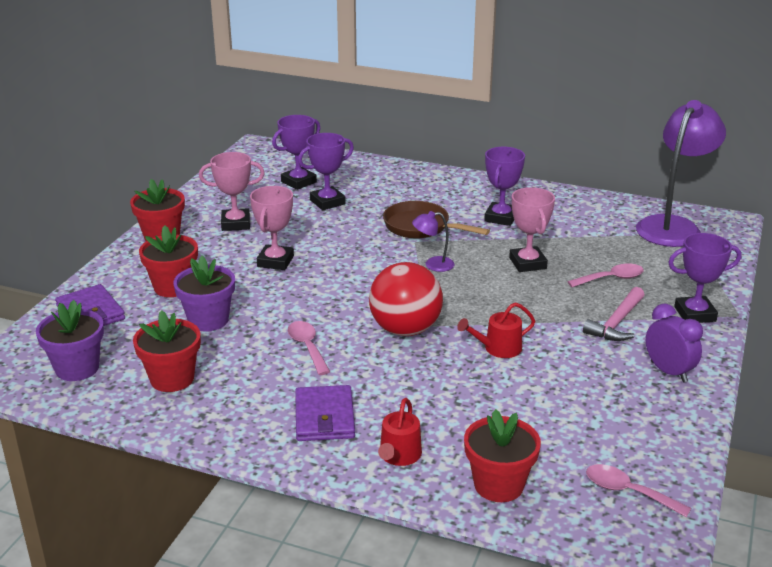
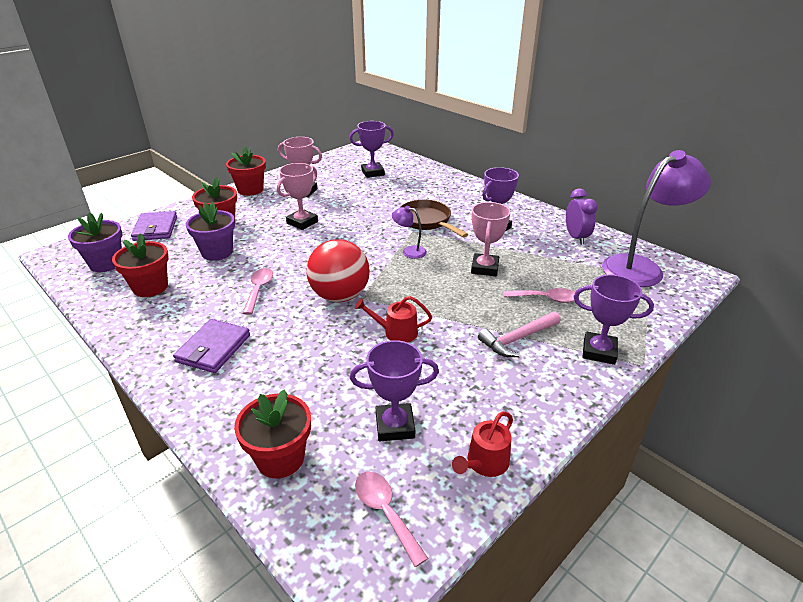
camera: 25 degrees right, 5 degrees up
purple trophy [298,133,354,210] -> purple trophy moved to [350,340,439,441]
red watering can [378,398,422,466] -> red watering can moved to [452,411,513,477]
purple clock [646,304,703,383] -> purple clock moved to [566,189,598,245]

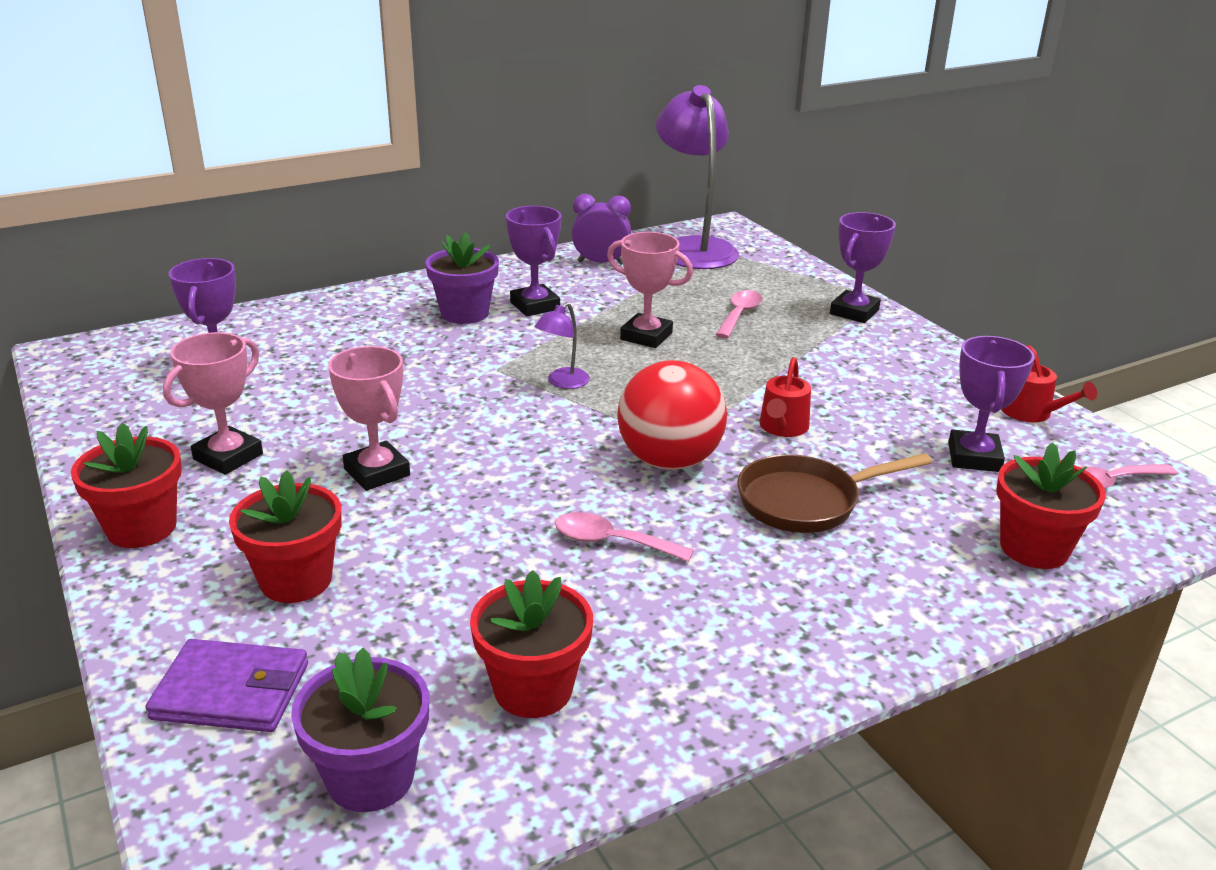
camera: 75 degrees left, 5 degrees down
purple wallet [173,319,250,373] -> none
purple flower pot [186,202,235,261] -> purple flower pot moved to [425,232,499,324]
brown pan [401,200,468,238] -> brown pan moved to [737,453,932,533]
pink hammer [478,311,560,357] -> none

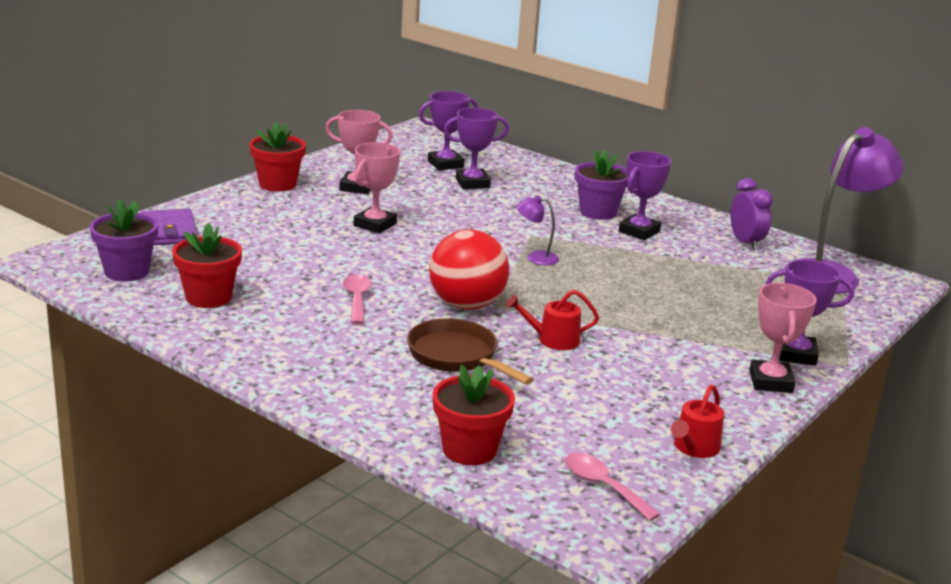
camera: 65 degrees right, 5 degrees down
red flower pot [229,470,341,603] -> none
pink trophy [607,232,693,348] -> pink trophy moved to [749,283,817,393]
pink spoon [715,290,762,338] -> none
purple trophy [948,336,1035,472] -> purple trophy moved to [444,108,509,189]

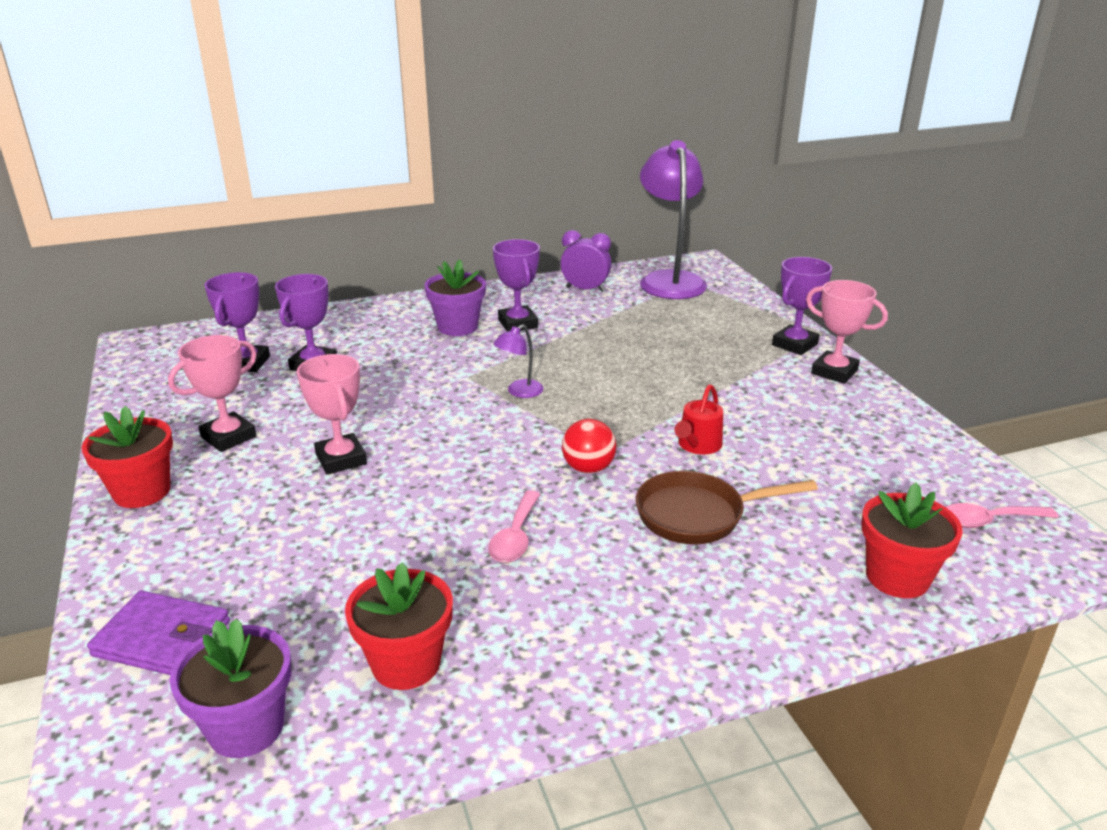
camera: 55 degrees left, 5 degrees up
pink spoon [343,274,372,324] -> pink spoon turned 105 degrees counterclockwise [488,490,540,563]
red ball [429,229,509,310] -> red ball [562,419,616,473], size x0.58
red watering can [671,385,724,458] -> none

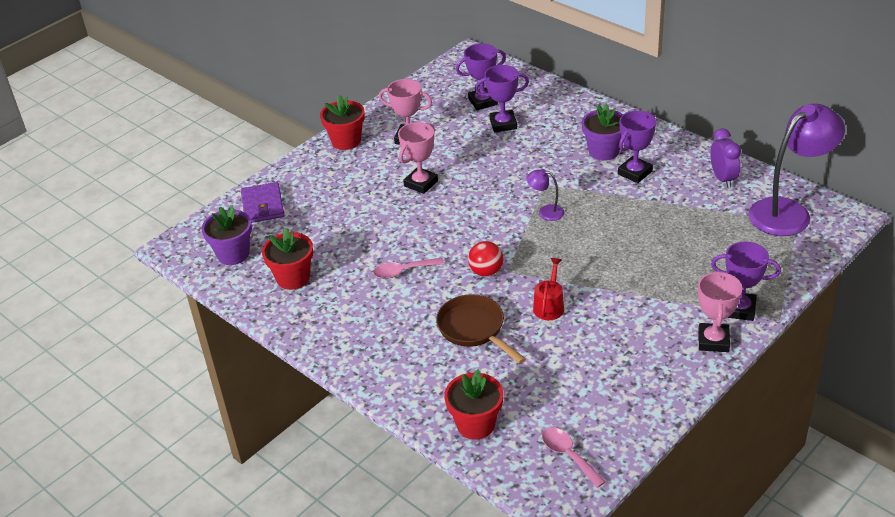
camera: 65 degrees right, 10 degrees up
red watering can [674,384,723,455] -> red watering can turned 105 degrees clockwise [533,258,564,320]

